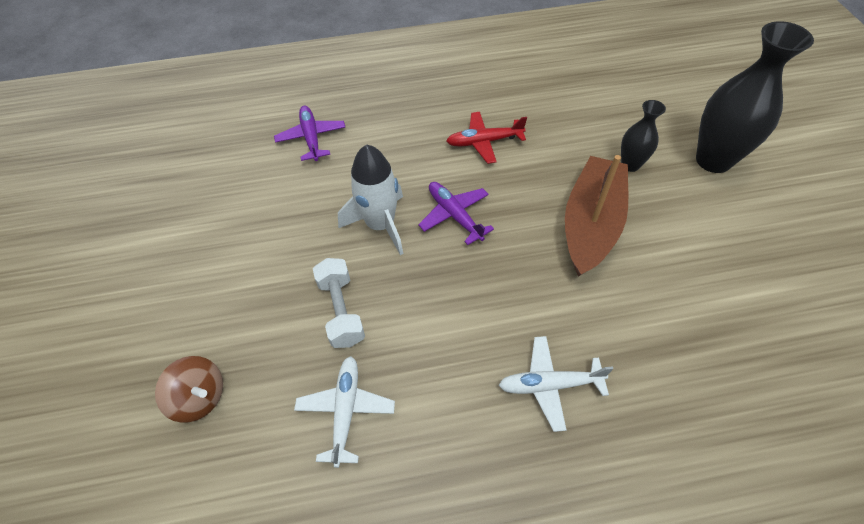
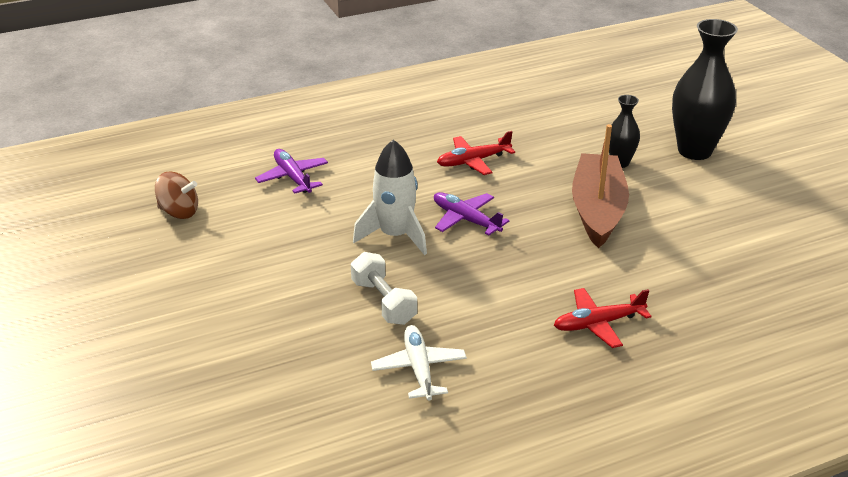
camera: 15 degrees left, 20 degrees down
brown spinning top [155,356,223,423] -> brown spinning top moved to [155,172,198,219]
white plane [498,336,613,432] -> red plane [554,288,652,348]

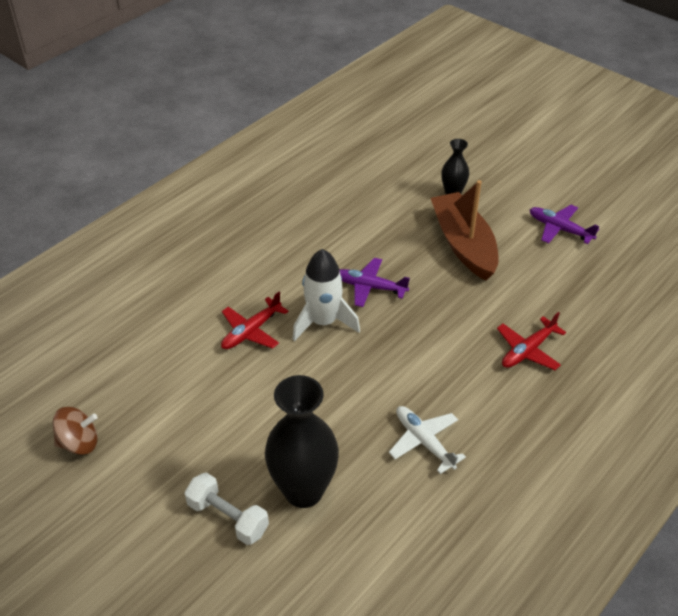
camera: 25 degrees left, 10 degrees up
brown spinning top [155,172,198,219] -> brown spinning top moved to [52,407,98,455]
purple plane [255,149,328,194] -> purple plane moved to [530,205,599,244]
white dumbbell [351,252,417,325] -> white dumbbell moved to [184,472,269,545]
red plane [437,131,515,175] -> red plane moved to [221,292,289,349]
black vase [672,19,738,160] -> black vase moved to [265,375,339,508]

